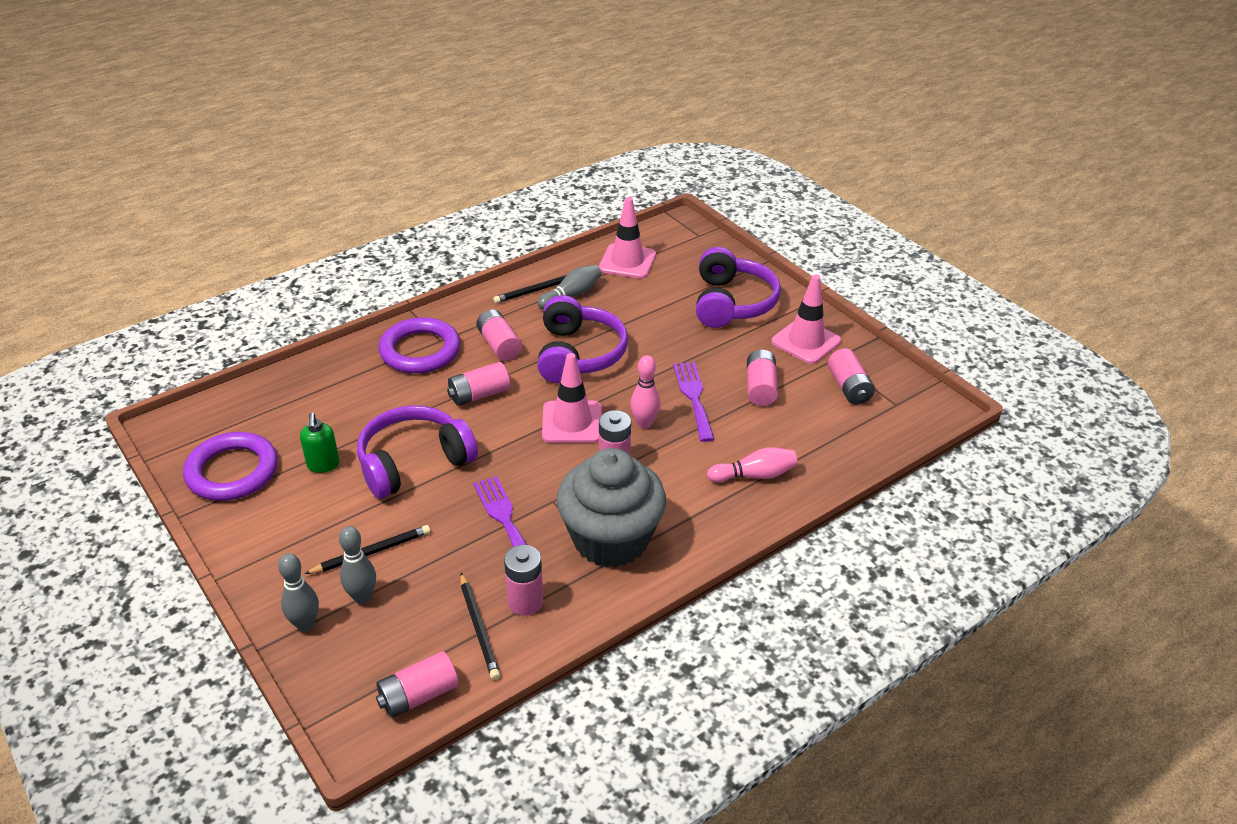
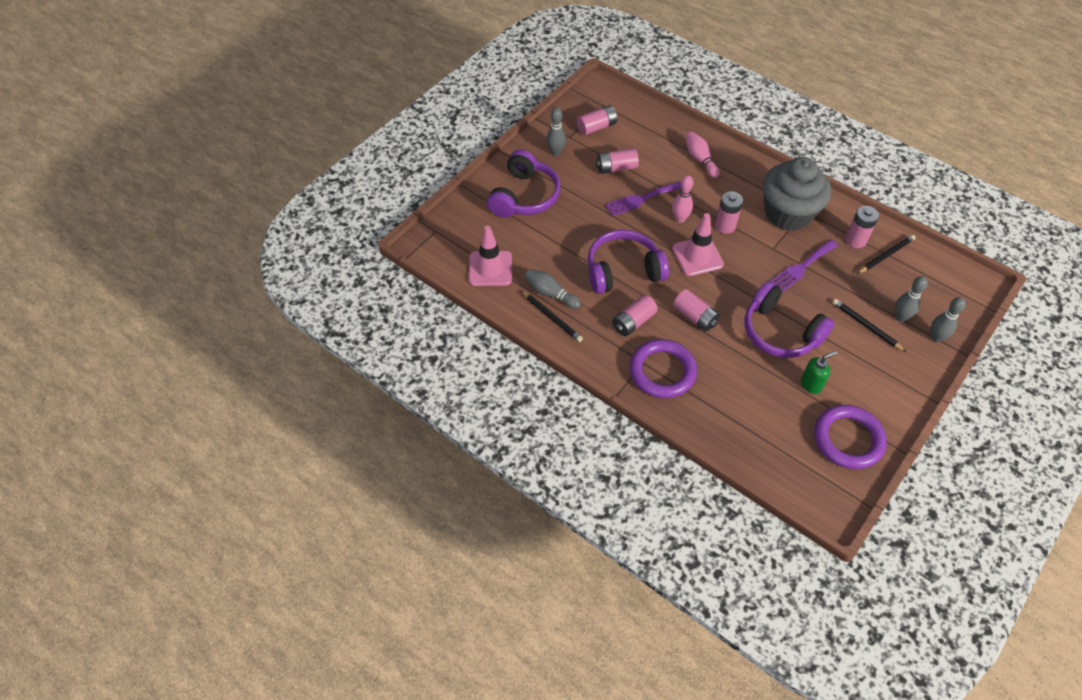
camera: 105 degrees left, 15 degrees up
pink battery [376,651,459,718] -> none
purple headphones [696,247,781,328] -> purple headphones turned 120 degrees clockwise [487,150,561,218]
pink traffic cone [771,274,841,364] -> grey bowling pin [546,108,566,156]

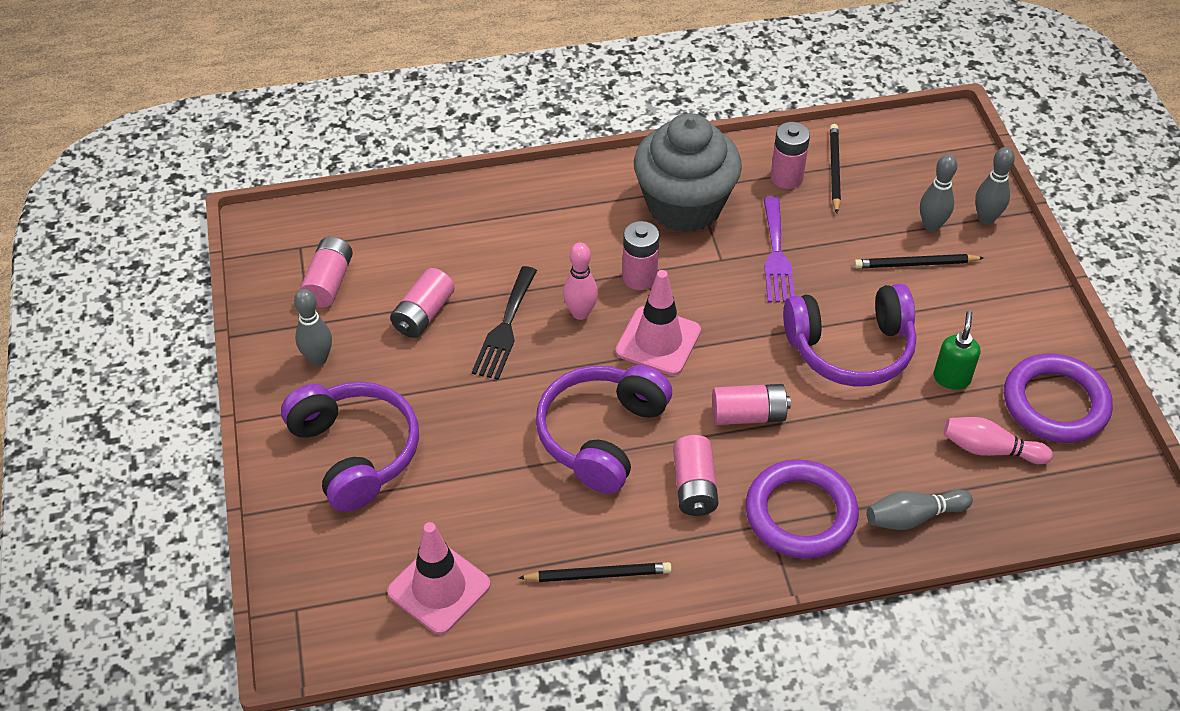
camera: 50 degrees left, 5 degrees down
grey bowling pin [525,269,581,309] -> grey bowling pin moved to [867,489,973,530]
purple fork [605,181,681,216] -> black fork [472,266,537,380]
pink bowling pin [685,132,720,178] -> pink bowling pin moved to [943,417,1053,464]

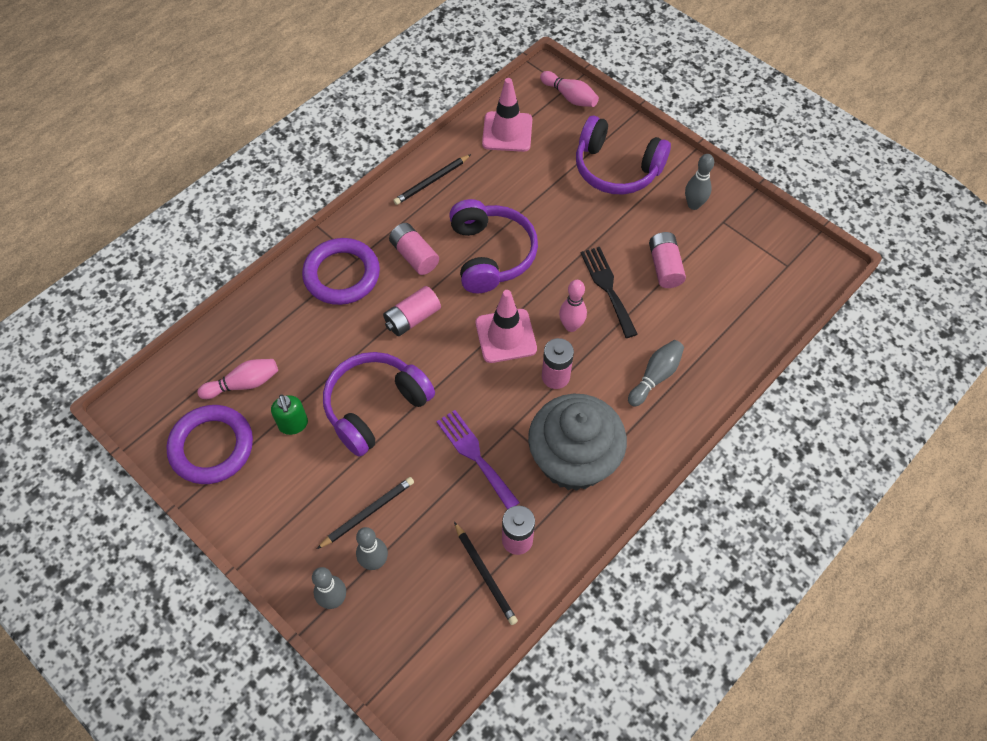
camera: 145 degrees right, 10 degrees up
pink battery [300,237,353,307] -> none
grey bowling pin [867,489,973,530] -> grey bowling pin moved to [628,340,684,407]
none -> pink bowling pin [540,71,599,107]

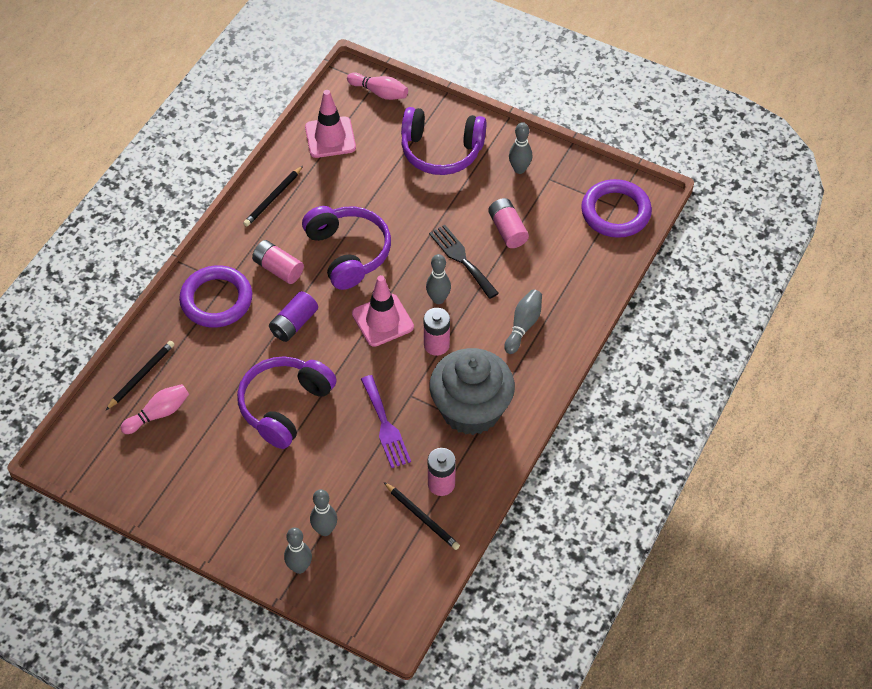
camera: 15 degrees left, 5 degrees down
purple ring [166,405,253,484] -> purple ring moved to [581,179,652,238]
green soap dispenser [271,394,308,435] -> none
black pencil [317,477,414,549] -> black pencil moved to [106,341,175,410]
pink battery [383,286,441,336] -> purple battery [269,291,318,342]
purple fork [436,410,520,510] -> purple fork turned 150 degrees counterclockwise [361,375,411,468]
pink bowling pin [559,280,587,332] -> grey bowling pin [426,254,451,304]

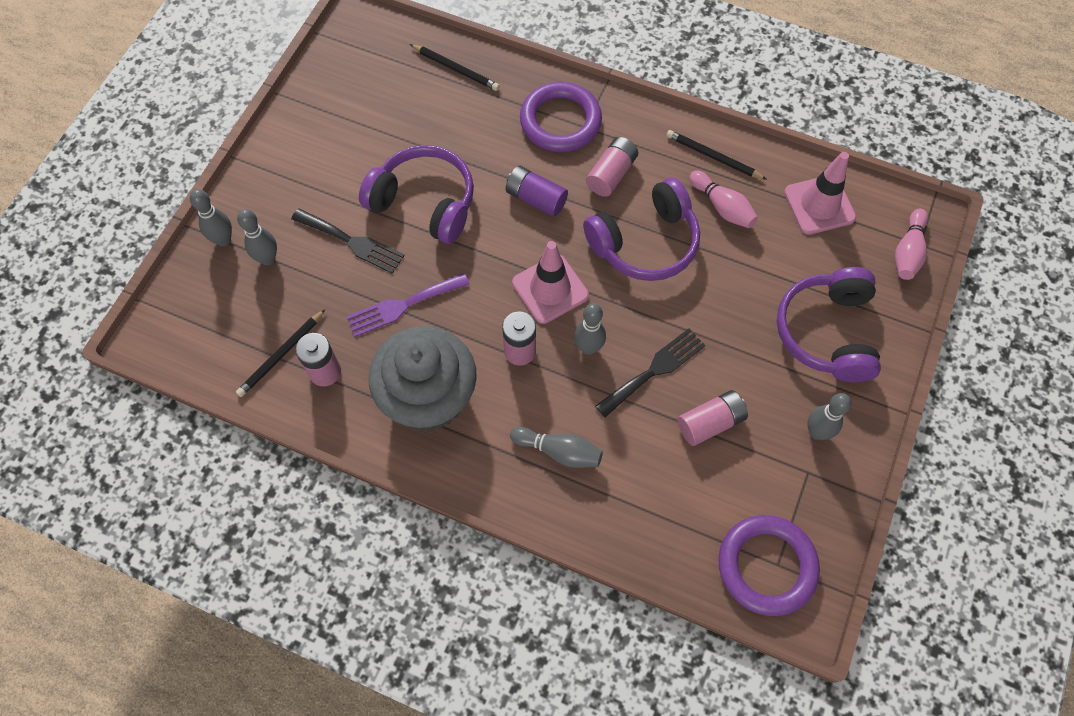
camera: 85 degrees right, 10 degrees up
pink bowling pin [120,384,189,434] -> pink bowling pin moved to [689,170,758,228]
none -> black fork [291,209,405,274]

